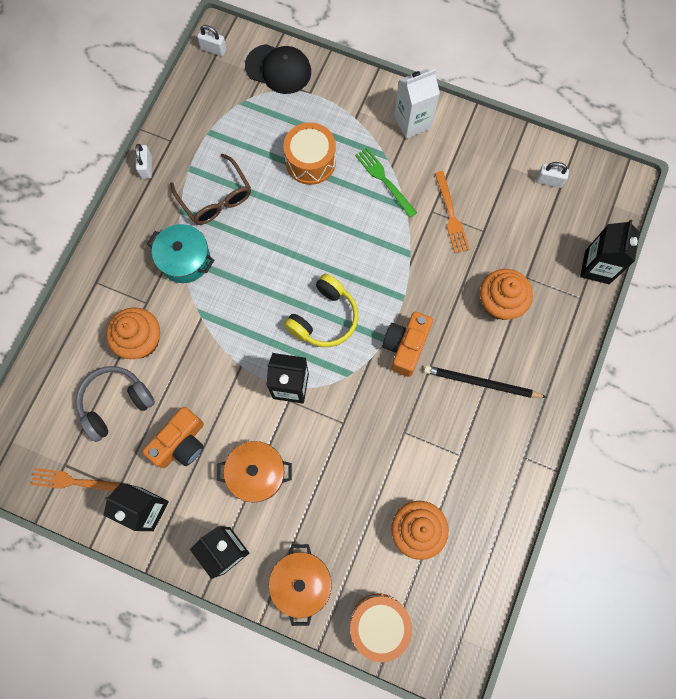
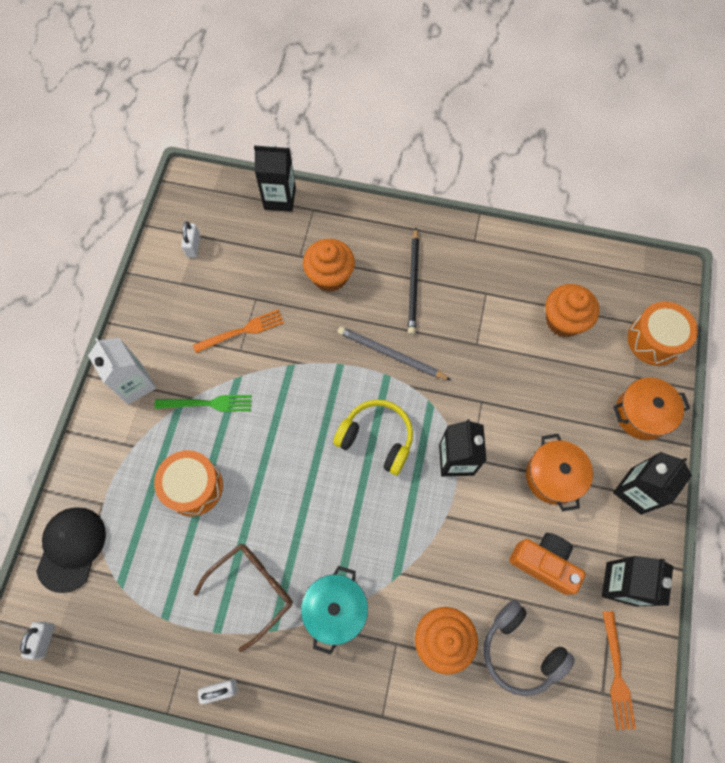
camera: 100 degrees left, 5 degrees down
green fork [355,147,417,218] -> green fork turned 135 degrees counterclockwise [155,395,252,412]
orange camera [382,312,433,377] -> grey pencil [337,326,451,380]

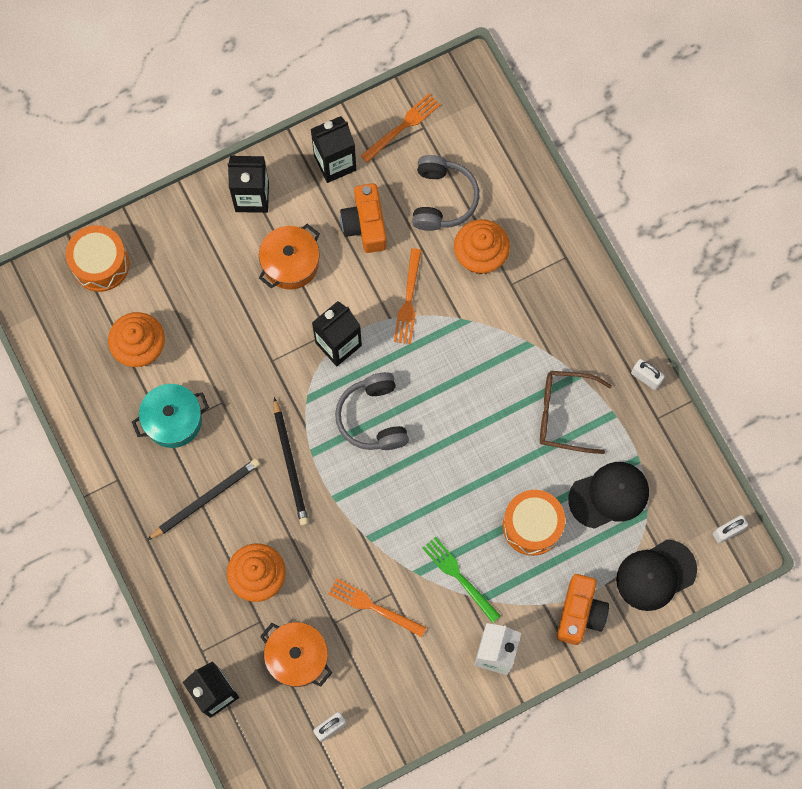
camera: 130 degrees left, 5 degrees up
turquoise pot [301,566,368,655] -> turquoise pot moved to [132,384,209,448]
yellow headphones [333,399,413,475] -> grey headphones [335,372,409,450]
grey pencil [337,326,451,380] -> black pencil [274,397,309,526]
orange pot [613,377,690,440] -> orange pot moved to [260,622,332,687]
none -> orange fork [394,248,421,344]
none -> orange camera [556,574,609,645]
none -> black cap [568,462,649,529]

